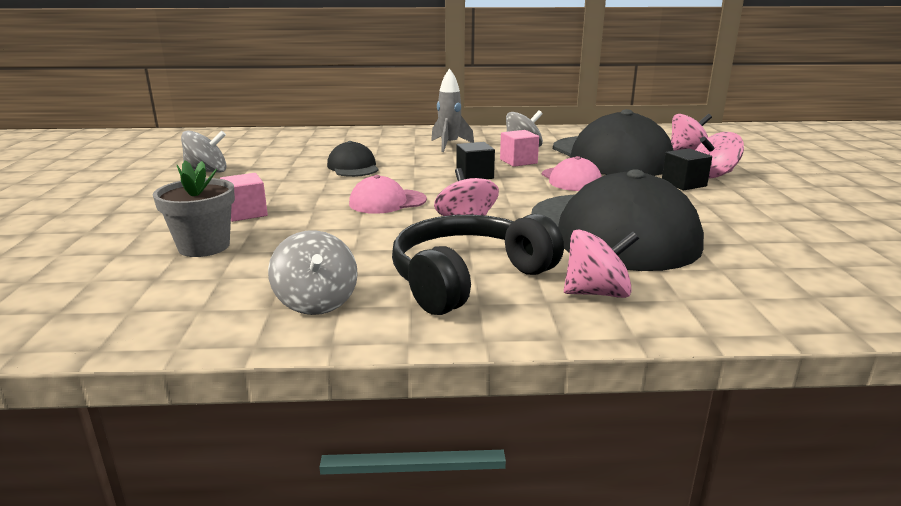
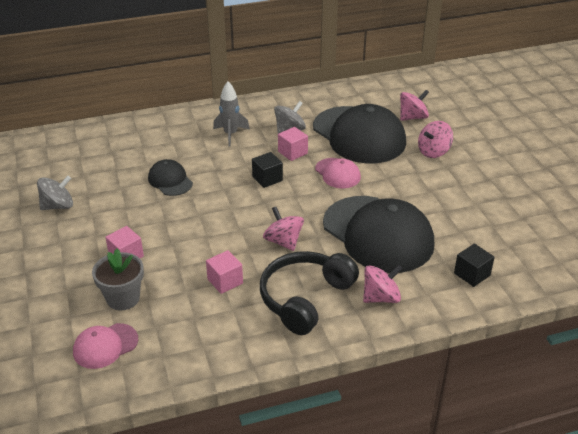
camera: 15 degrees left, 15 degrees up
grey spinning top [268,230,358,315] -> none
pink cap [349,175,427,214] -> pink cap moved to [73,323,138,369]
black cube [662,148,712,190] -> black cube moved to [454,244,495,287]
none -> pink cube [206,250,243,294]

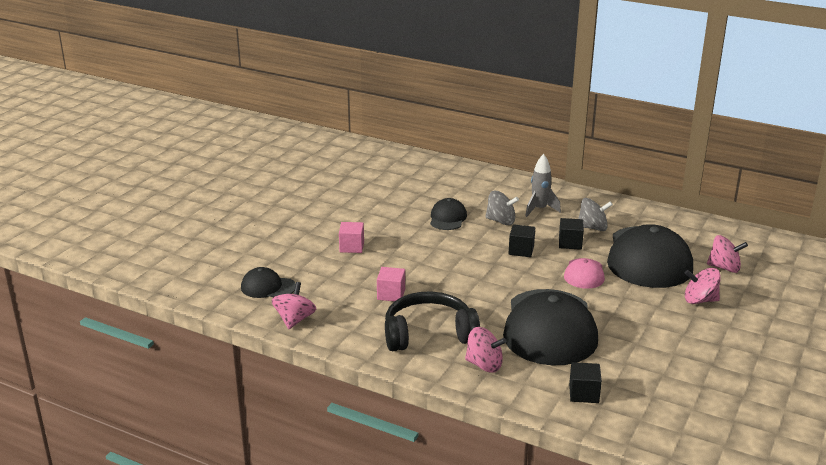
camera: 45 degrees right, 10 degrees down
grey spinning top [37,176,73,210] -> grey spinning top moved to [485,191,519,225]
pink cap [73,323,138,369] -> black cap [241,267,296,298]
grey flower pot [92,248,144,310] -> none
pink spinning top [263,206,304,251] -> pink spinning top moved to [272,282,316,329]
pink cube [278,127,308,161] -> black cube [559,218,584,250]

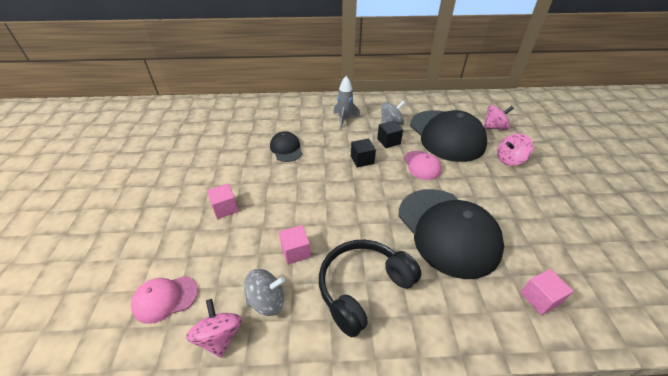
camera: 30 degrees left, 15 degrees up
black cap [241,267,296,298] -> pink cap [131,276,198,324]
pink spinning top [465,327,506,373] -> none
grey spinning top [485,191,519,225] -> grey spinning top moved to [244,269,285,316]
black cube [569,362,602,403] -> pink cube [520,269,574,315]

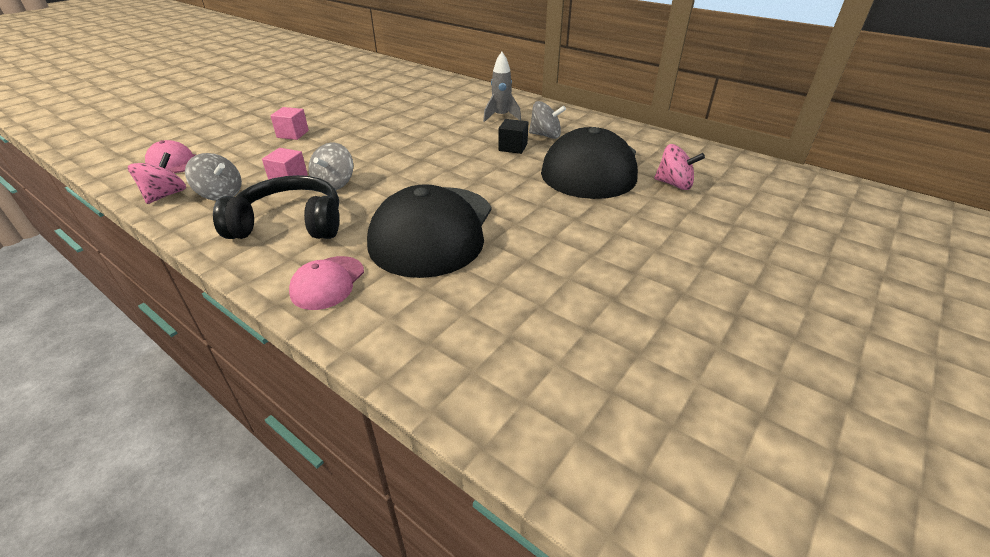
camera: 40 degrees right, 5 degrees down
black cap [270,131,302,162] -> none
black cube [351,139,376,167] -> none
pink cap [404,151,442,180] -> pink cap moved to [289,256,364,310]
pink spinning top [497,134,533,166] -> none
pink cube [520,269,574,315] -> none
none -> grey spinning top [308,143,353,190]

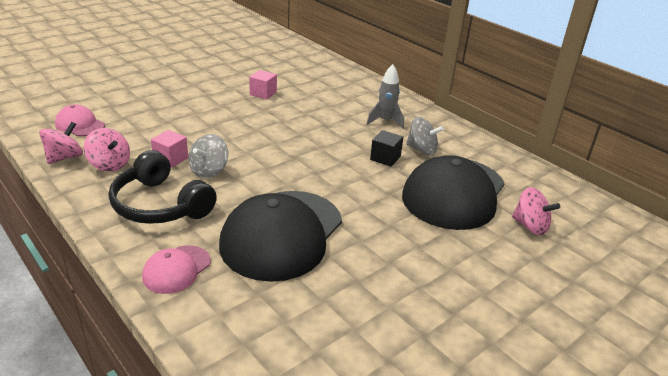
camera: 10 degrees right, 5 degrees down
grey spinning top [185,153,242,201] -> pink spinning top [84,128,130,172]
black headphones [213,175,339,239] -> black headphones turned 150 degrees counterclockwise [109,150,217,224]
pink cube [270,107,309,140] -> pink cube moved to [249,70,277,100]

